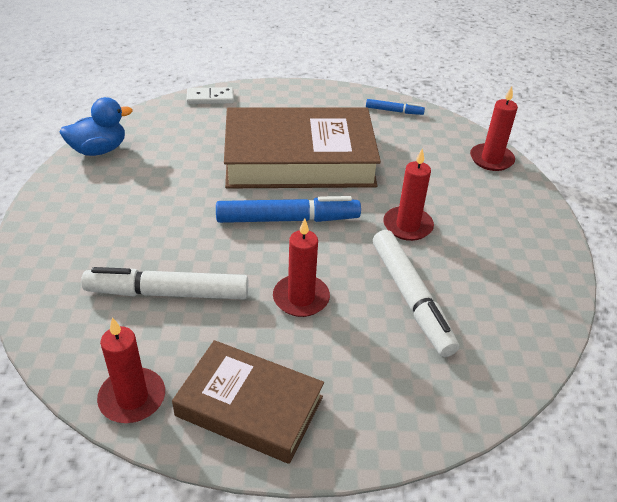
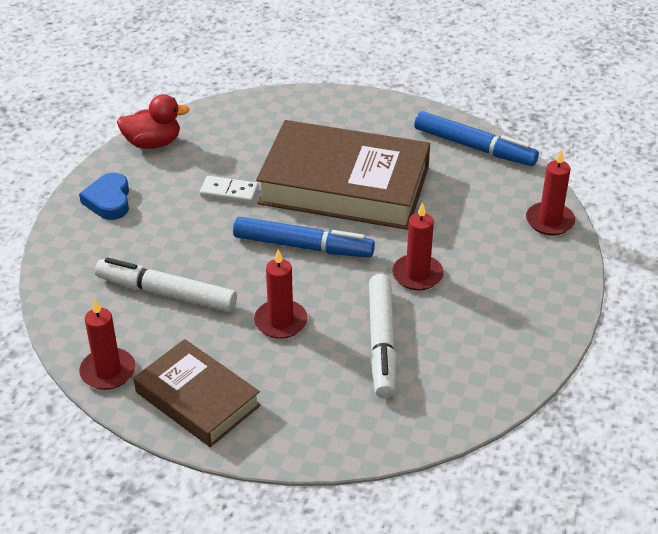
camera: 20 degrees right, 0 degrees up
blue duck [59,97,133,156] -> red duck [117,94,190,149]
white domino [187,87,234,104] -> white domino moved to [200,176,259,204]
blue marker [366,99,425,115] -> blue marker [414,111,539,166], size x1.98
none -> blue heart [79,173,129,220]

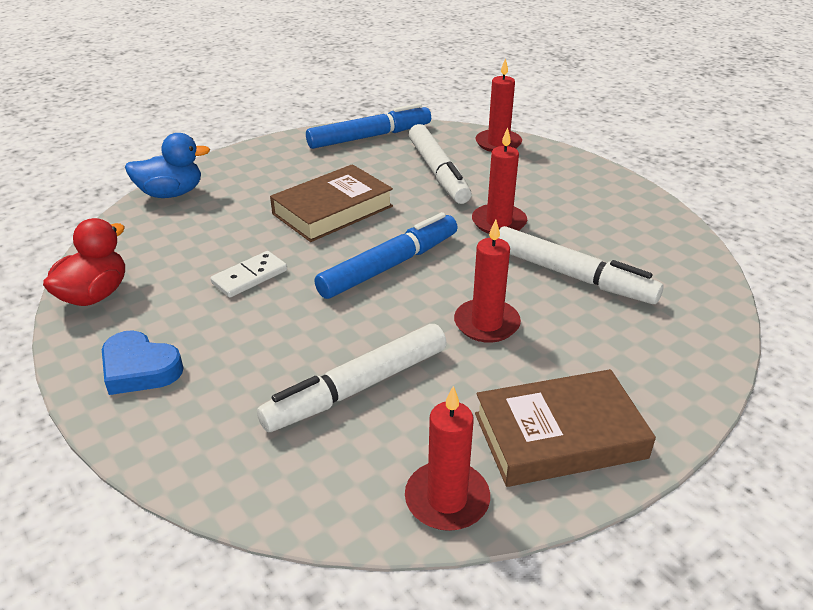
camera: 55 degrees left, 5 degrees down
brown book [256,120,430,230] -> brown book [270,164,393,242], size x0.59
none -> blue duck [125,133,210,198]
none -> white marker [409,124,472,204]

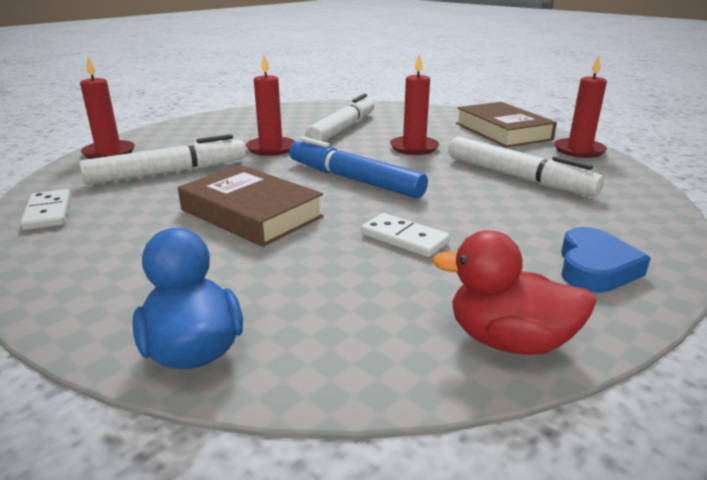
camera: 100 degrees left, 10 degrees down
blue marker [306,103,431,149] -> white domino [20,189,71,230]

